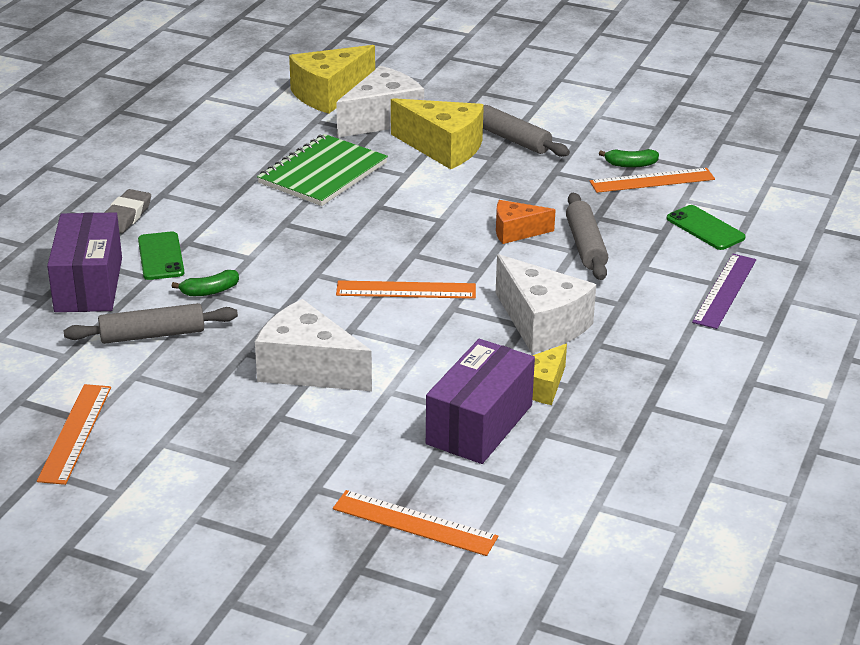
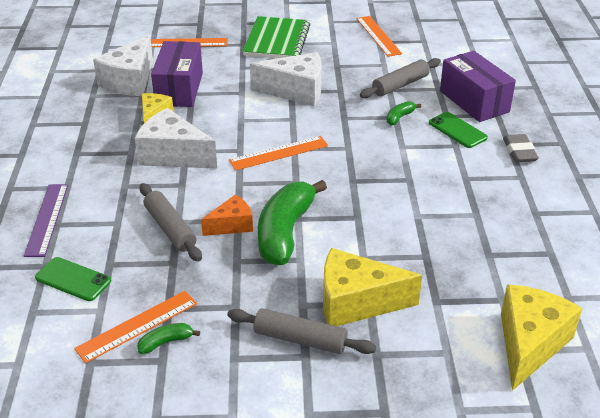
camera: 155 degrees right, 5 degrees up
green notebook [257,134,388,206] -> green notebook moved to [243,16,310,58]
white cheese [336,66,424,138] -> white cheese moved to [93,35,153,96]
none -> green banana [258,180,327,266]

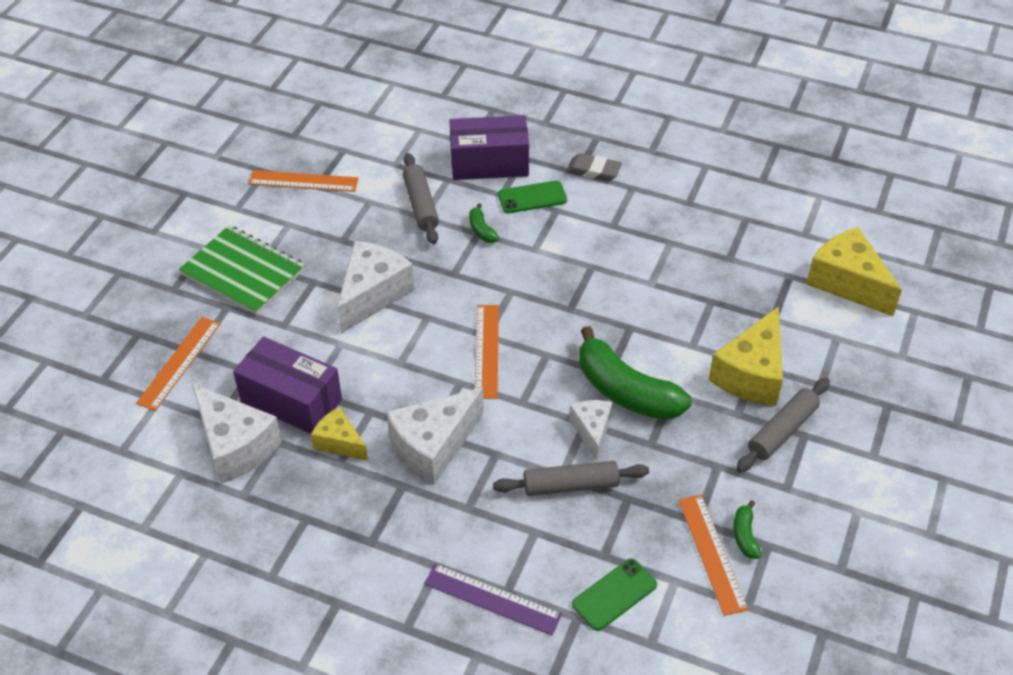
camera: 65 degrees left, 10 degrees up
orange cheese [201,194,253,236] -> white cheese [569,400,613,460]

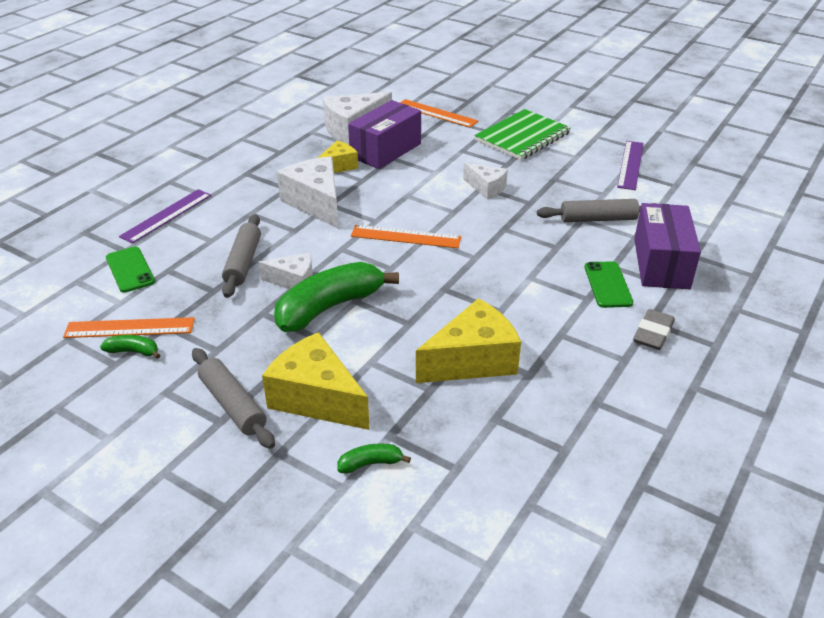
camera: 100 degrees right, 10 degrees down
orange ruler [248,170,359,192] -> purple ruler [617,141,644,190]
white cheese [337,241,415,334] -> white cheese [463,162,508,200], size x0.58
green banana [469,203,499,243] -> green banana moved to [338,443,411,474]
yellow cheese [806,227,902,316] -> yellow cheese moved to [416,298,521,383]

